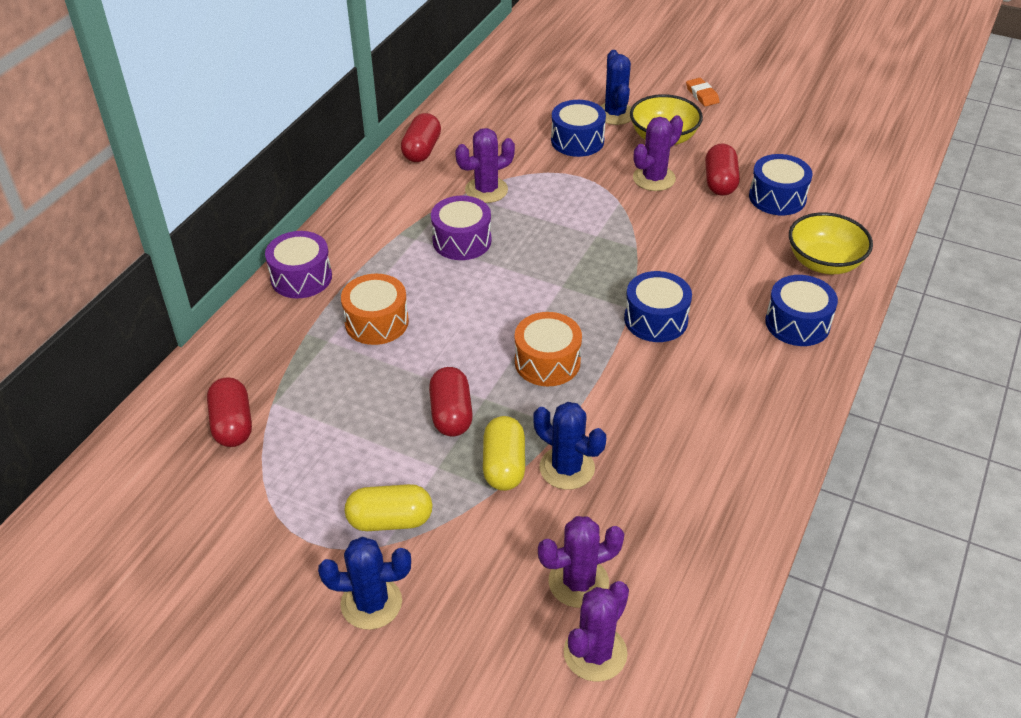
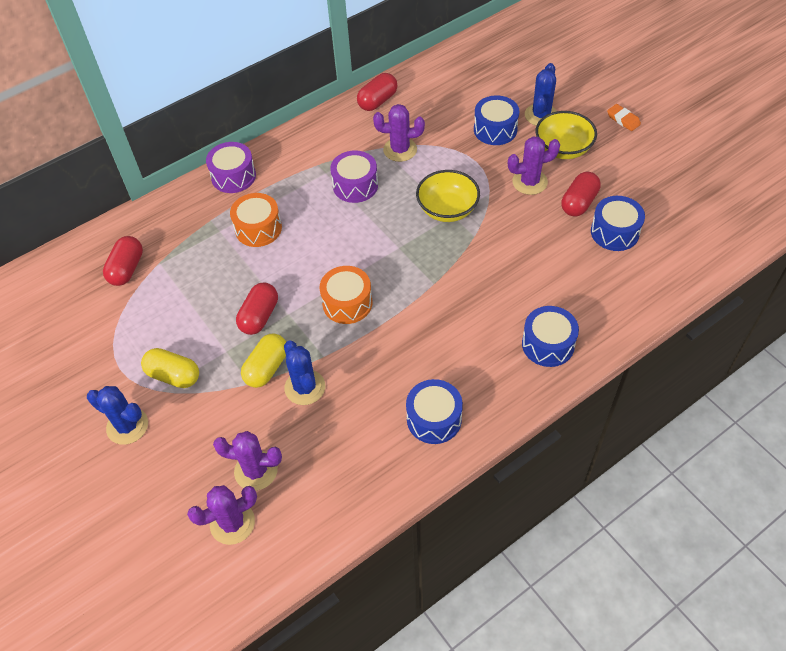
camera: 30 degrees right, 10 degrees up
blue drum [624,271,692,342] -> blue drum moved to [406,379,463,444]
orange eraser [686,78,719,106] -> orange eraser turned 45 degrees counterclockwise [607,104,641,131]
yellow bowl [789,212,873,274] -> yellow bowl moved to [416,170,480,222]

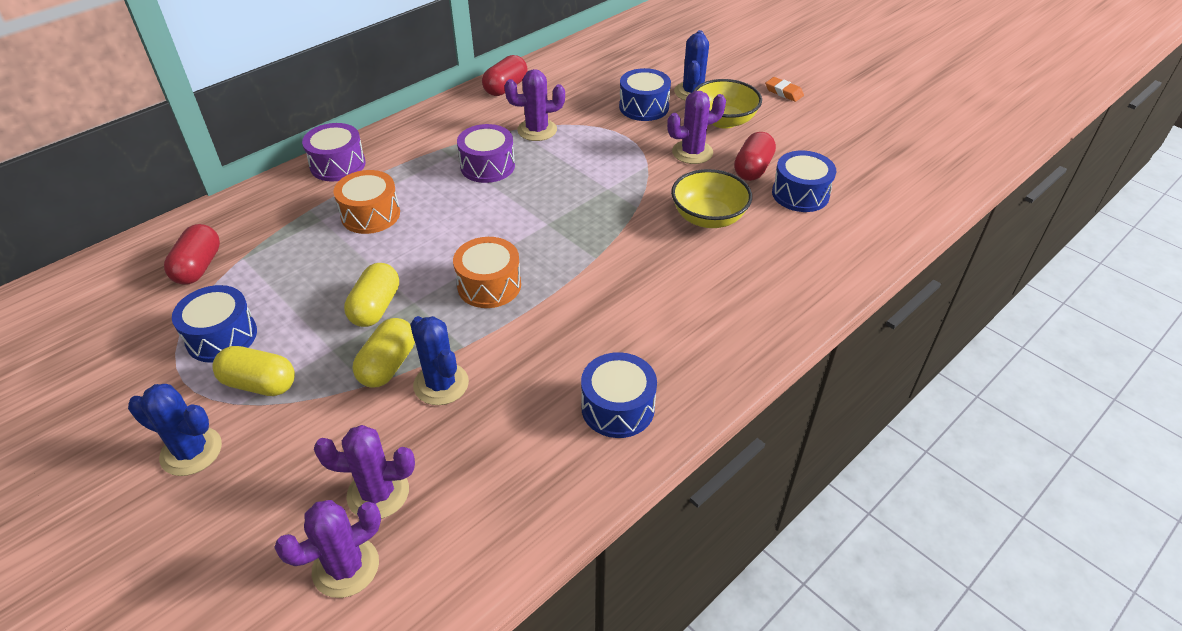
camera: 10 degrees left, 10 degrees down
red capsule [236,283,278,335] -> yellow capsule [344,263,399,327]
yellow bowl [416,170,480,222] -> yellow bowl moved to [671,169,752,228]
blue drum [522,306,579,367] -> blue drum moved to [172,285,257,363]

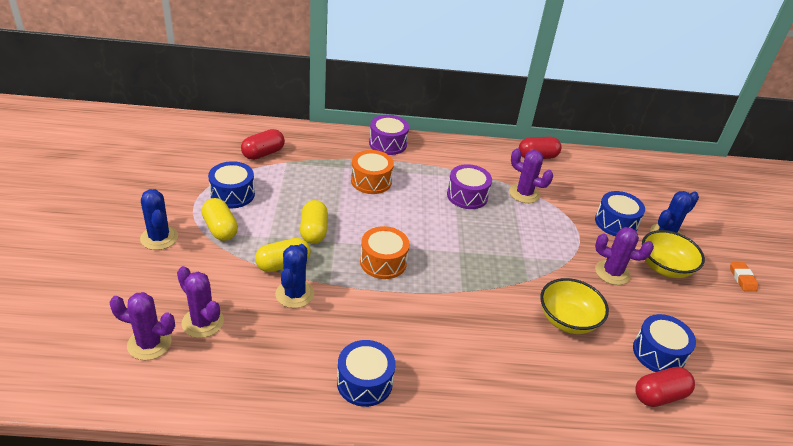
camera: 40 degrees right, 5 degrees down
yellow capsule [344,263,399,327] -> yellow capsule turned 60 degrees counterclockwise [300,200,328,244]
red capsule [734,132,776,181] -> red capsule moved to [635,367,695,407]

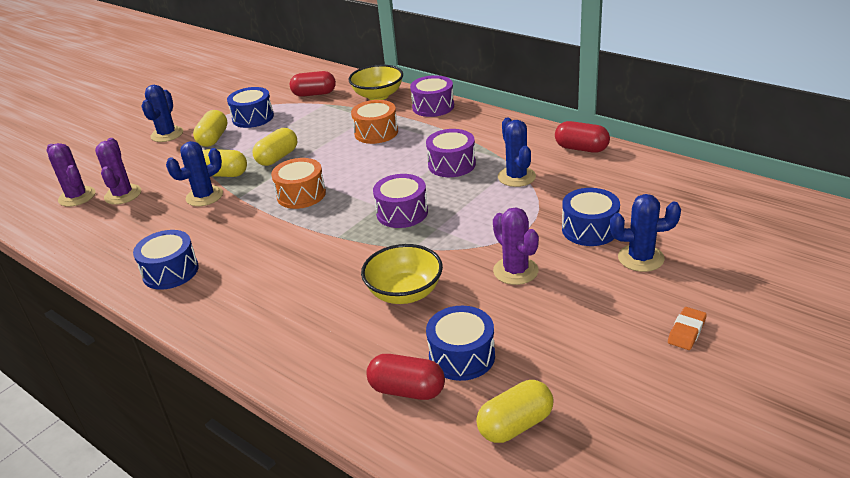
camera: 45 degrees right, 5 degrees down
purple cactus [509,148,553,203] -> blue cactus [498,117,536,187]
yellow bowl [642,230,705,278] -> yellow bowl moved to [348,65,403,100]
none -> purple drum [373,174,428,228]
none -> yellow capsule [476,380,554,443]

